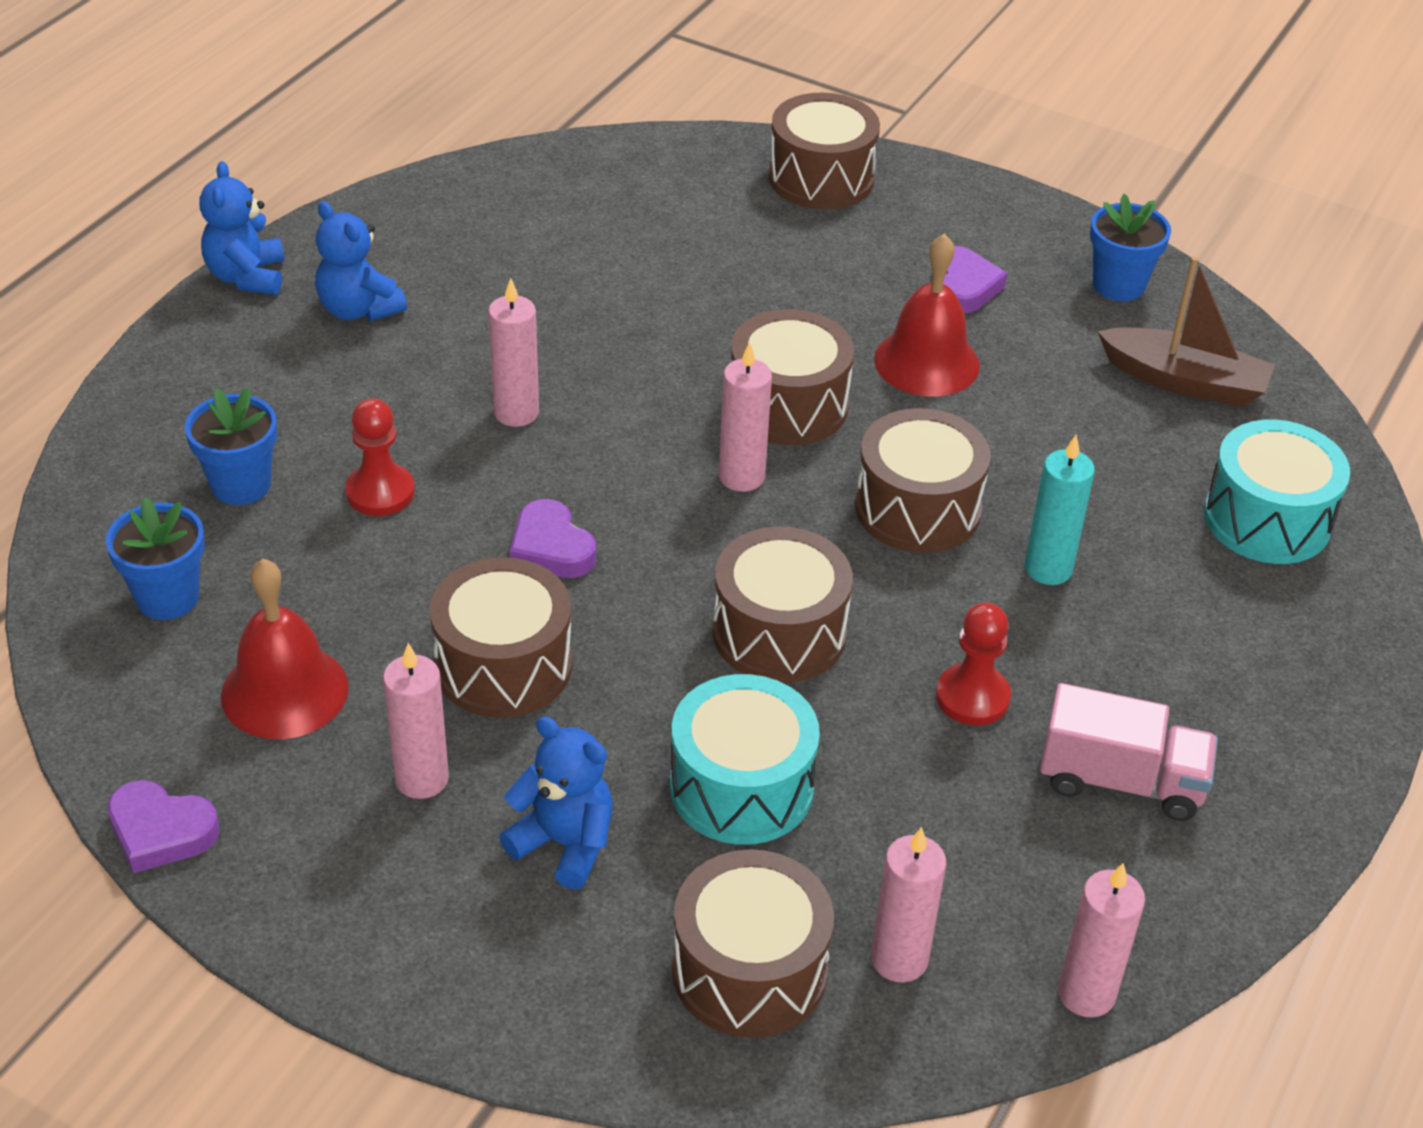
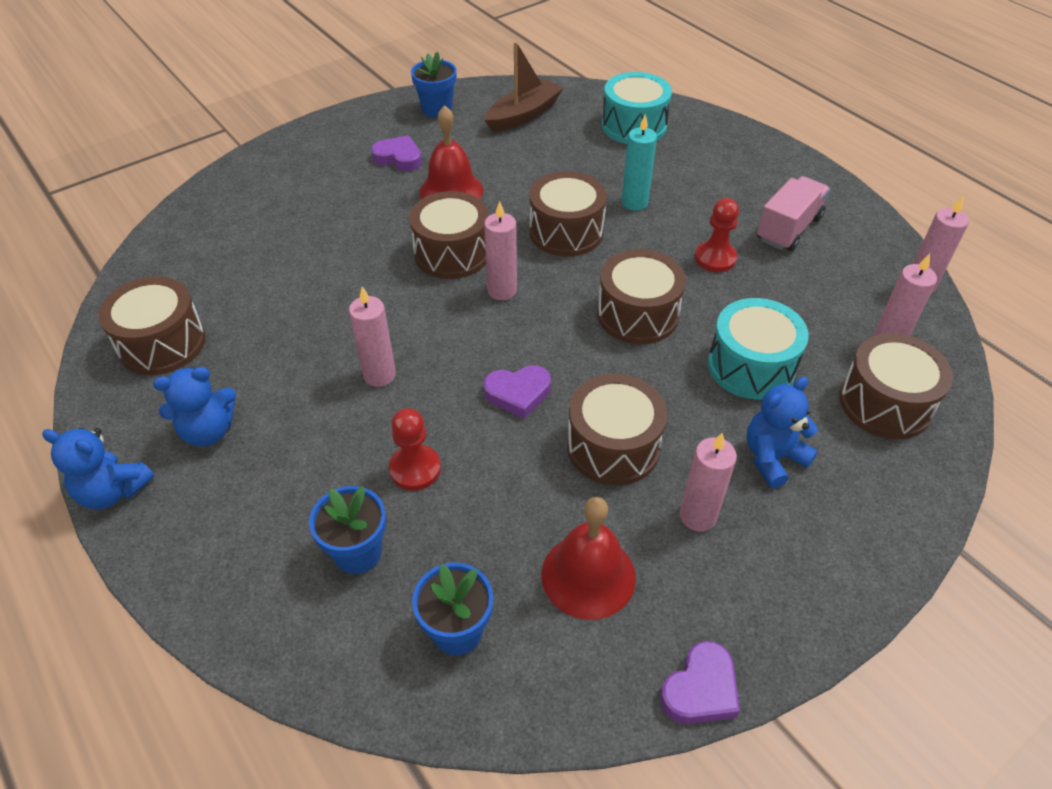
camera: 65 degrees left, 5 degrees up
brown drum [769,93,880,209] -> brown drum moved to [98,276,206,375]

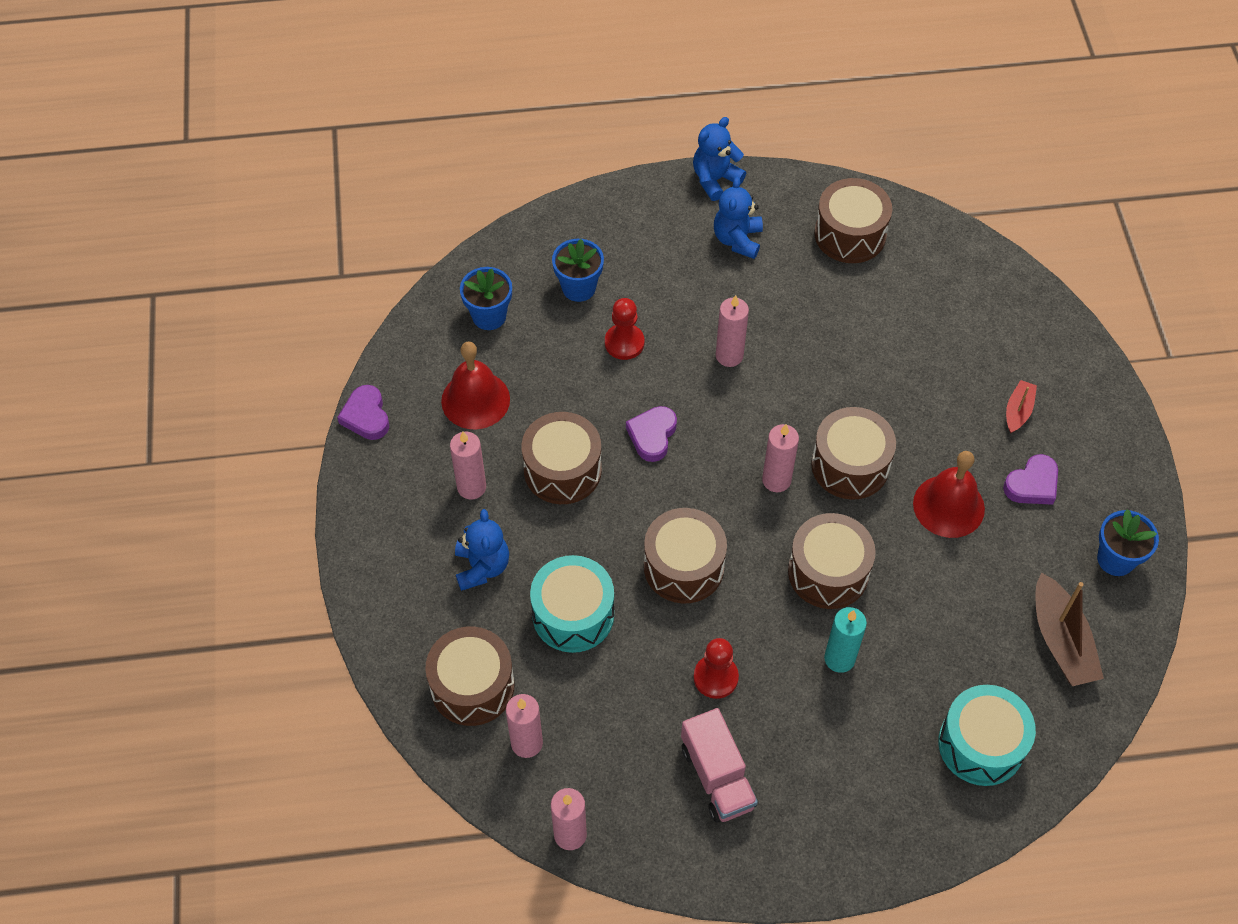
camera: 120 degrees right, 10 degrees up
none -> red boat [1006,380,1037,433]

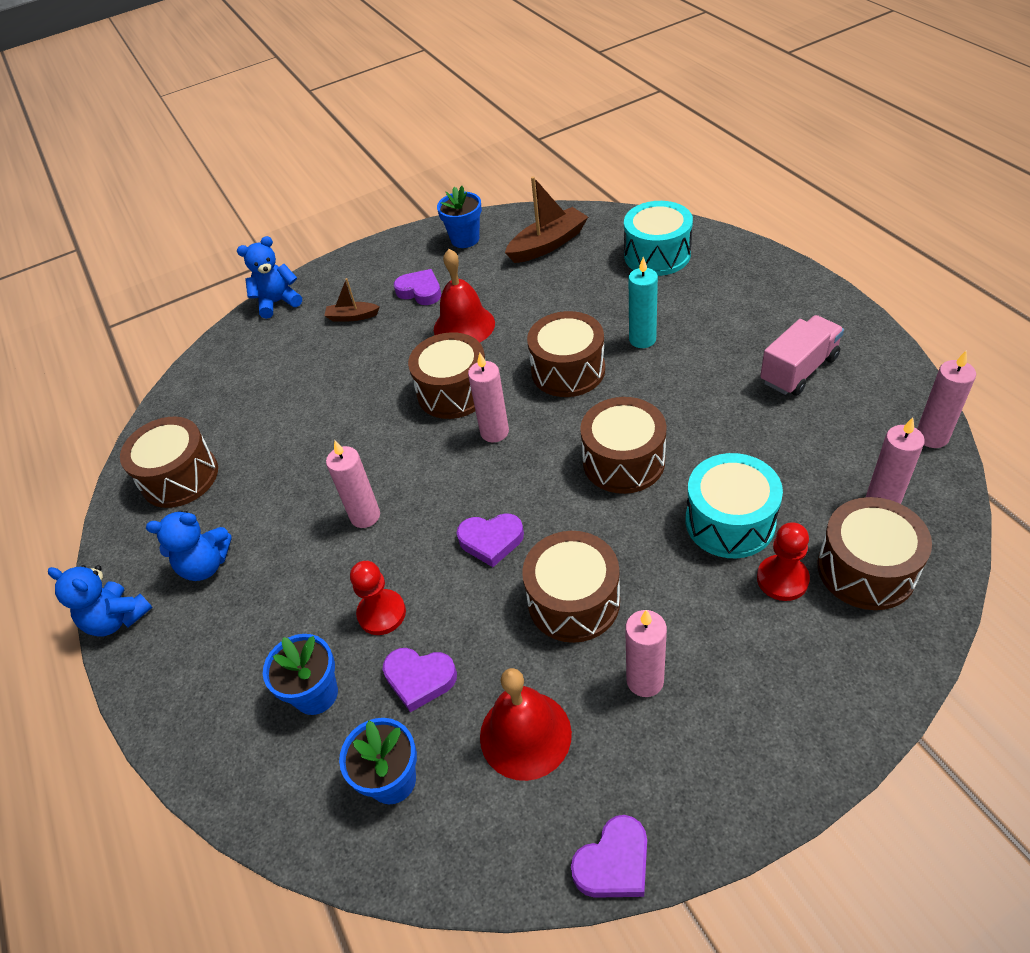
camera: 105 degrees left, 10 degrees down
blue teddy bear [455,509,509,591] -> blue teddy bear moved to [237,236,302,319]
red pawn [694,638,739,699] -> red pawn moved to [757,522,810,601]
red boat [1006,380,1037,433] -> brown boat [324,278,380,321]
none -> purple heart [383,648,457,712]

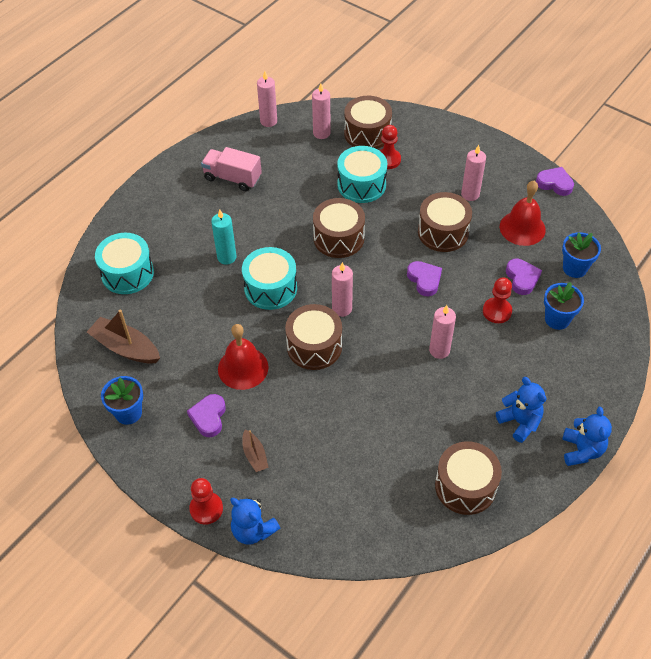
camera: 120 degrees left, 5 degrees up
brown drum [527,311,605,397] -> turquoise drum [242,247,297,310]
none -> red pawn [189,478,223,525]

